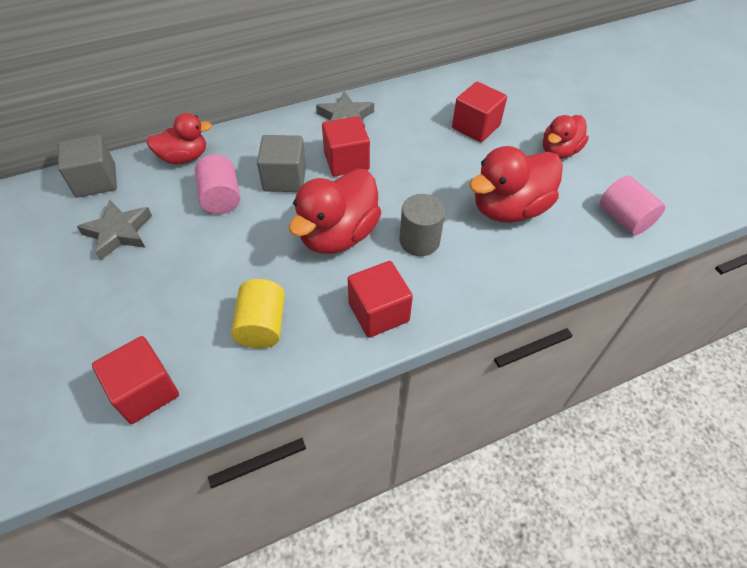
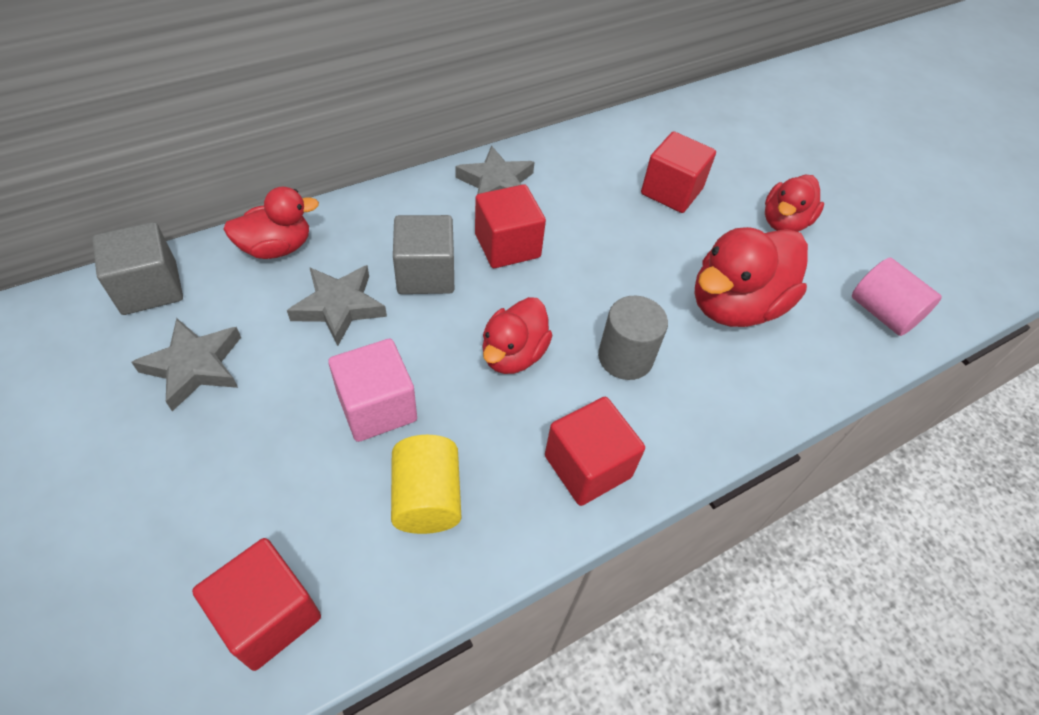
camera: 10 degrees left, 0 degrees up
pink cylinder [195,155,240,214] -> grey star [287,265,387,346]
red duck [289,169,381,254] -> red duck [482,297,553,374], size x0.63
none -> pink cube [328,339,417,442]

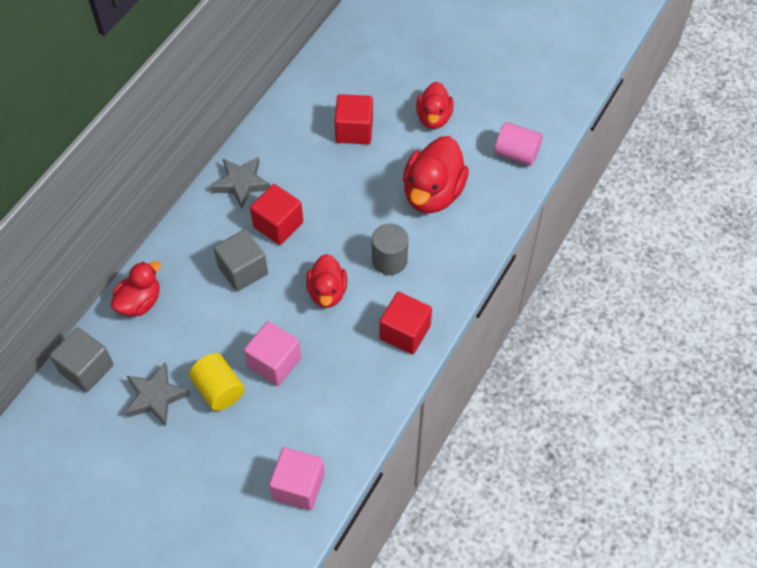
camera: 25 degrees left, 5 degrees up
red cube [192,538,321,671] -> pink cube [269,447,325,510]
grey star [287,265,387,346] -> none
yellow cylinder [391,435,461,534] -> yellow cylinder moved to [189,353,244,411]

